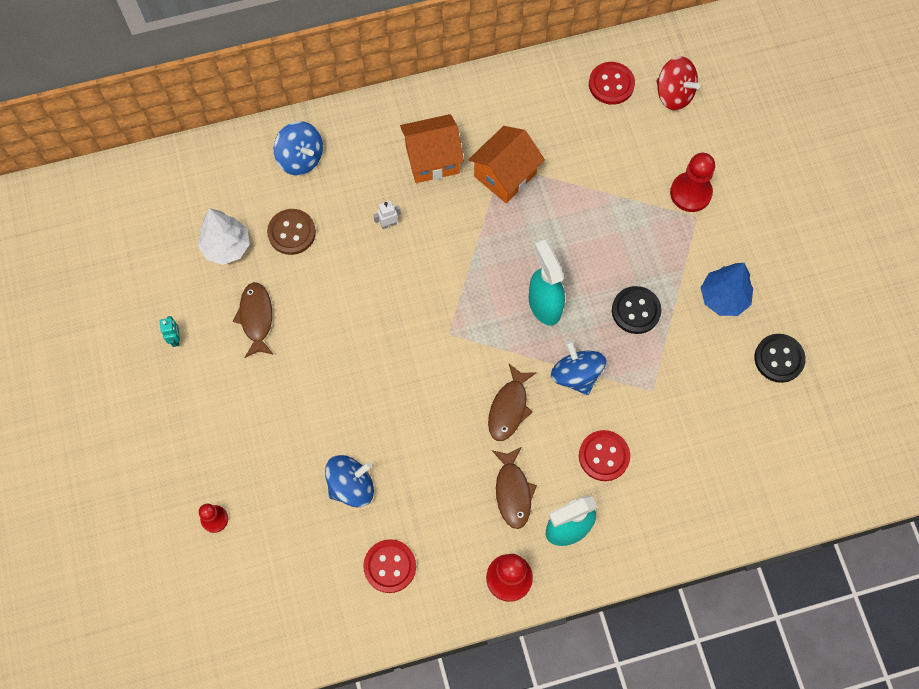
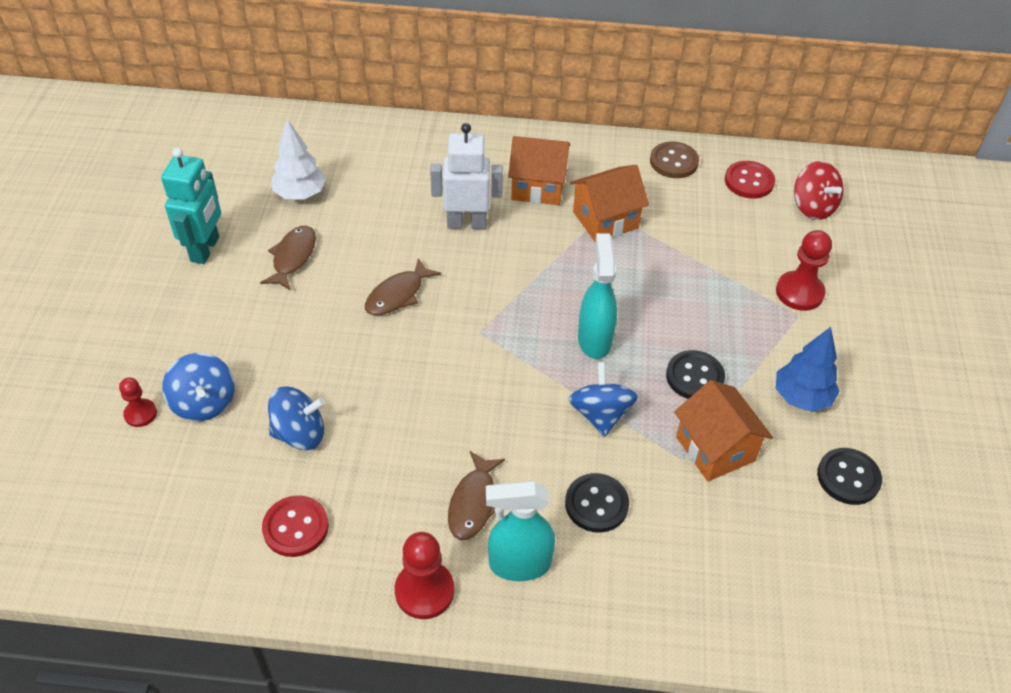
camera: 20 degrees right, 20 degrees down
turquoise robot [160,316,180,347] -> turquoise robot [161,148,221,264], size x2.36
brown button [267,209,316,255] -> brown button moved to [650,142,699,178]
blue spinning top [274,121,323,175] -> blue spinning top moved to [162,353,235,421]
white robot [373,200,401,229] -> white robot [430,123,503,229], size x2.36
brown fish [488,364,536,441] -> brown fish moved to [365,258,441,315]
red button [579,430,630,481] -> black button [565,473,629,533]
none -> orange house [674,380,773,482]

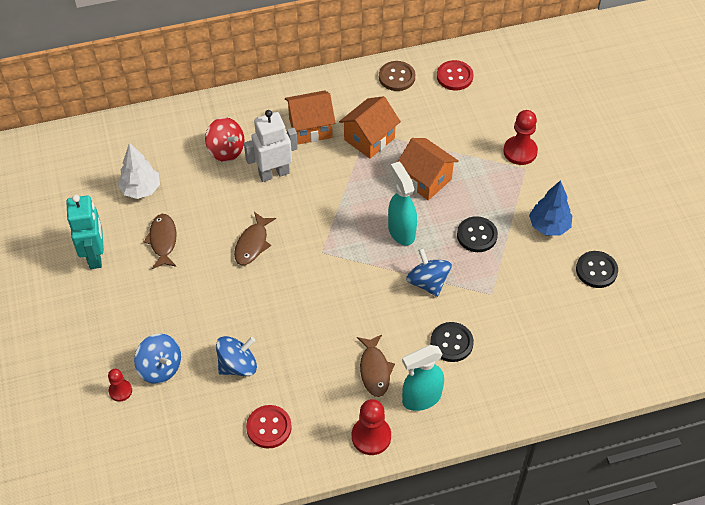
camera: 20 degrees left, 5 degrees up
orange house [674,380,773,482] -> orange house moved to [397,138,459,200]
red spinning top [794,161,844,220] -> red spinning top moved to [205,117,244,162]

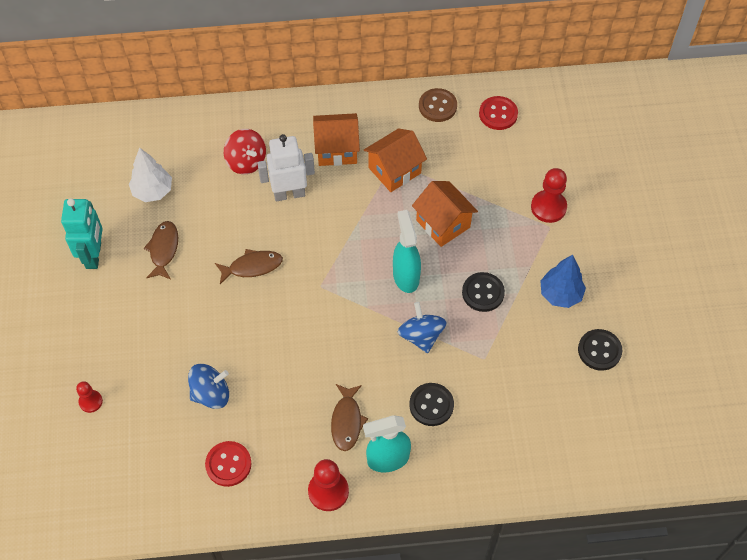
camera: 10 degrees right, 5 degrees up
blue spinning top [134,333,181,384] -> none
brown fish [234,212,276,265] -> brown fish turned 135 degrees counterclockwise [215,249,283,284]

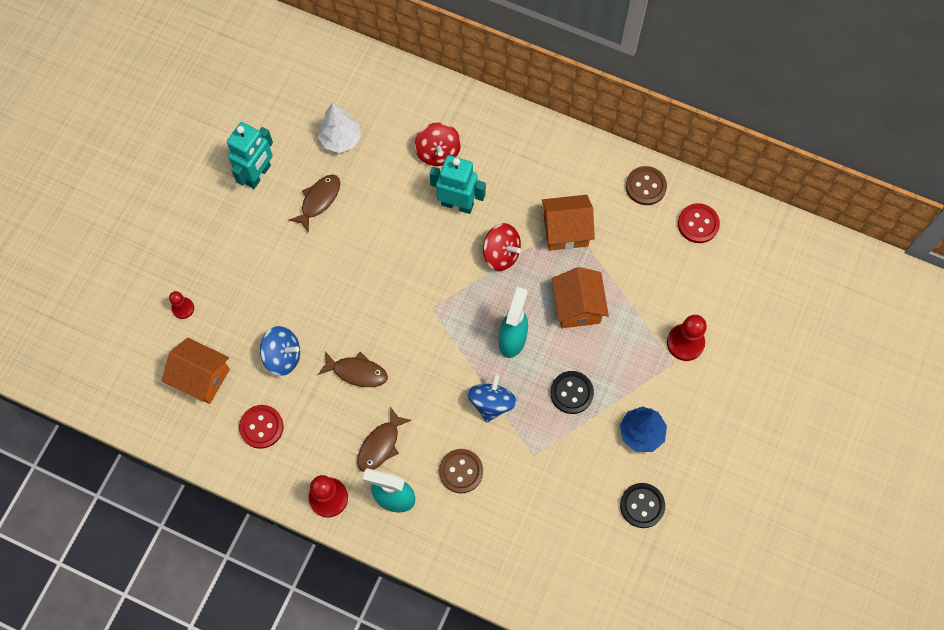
camera: 30 degrees right, 10 degrees up
brown fish [215,249,283,284] -> brown fish moved to [318,351,388,387]
white robot [257,134,315,201] -> turquoise robot [430,155,486,214]
orange house [313,113,360,166] -> orange house moved to [162,338,230,404]
black button [409,383,454,426] -> brown button [439,449,483,493]
none -> red spinning top [483,223,521,271]

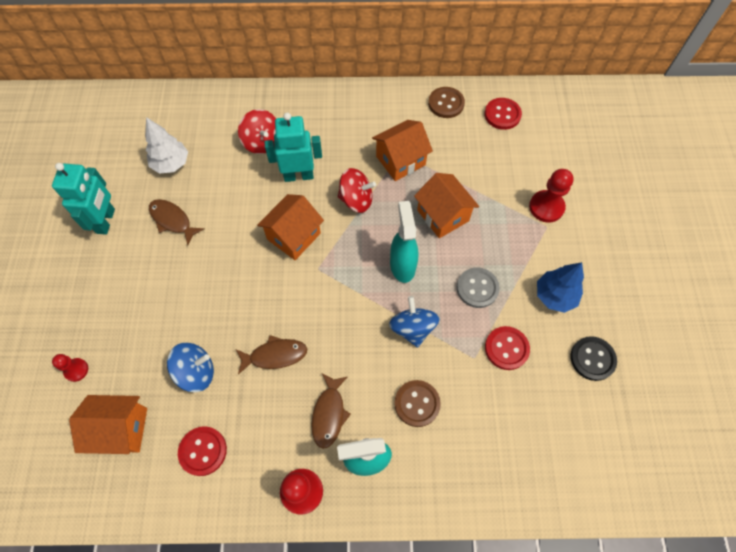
camera: 25 degrees left, 5 degrees down
brown fish [289,174,340,233] -> brown fish turned 60 degrees counterclockwise [149,199,204,245]
black button [550,371,594,414] -> grey button [457,267,500,308]
none -> orange house [257,194,324,260]
none -> red button [485,326,530,370]

